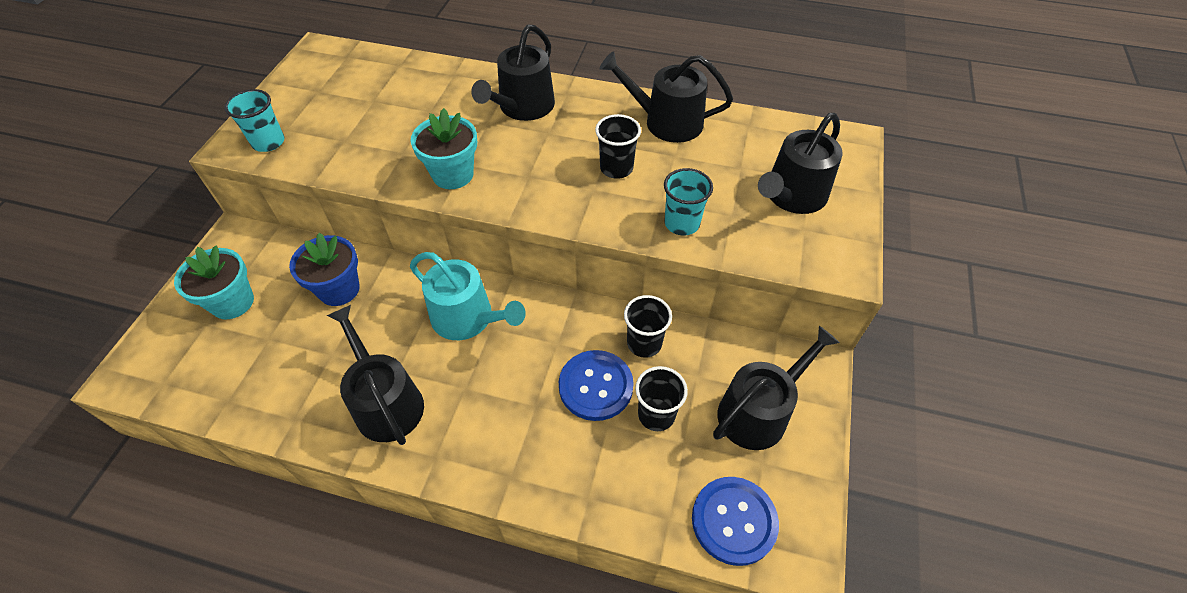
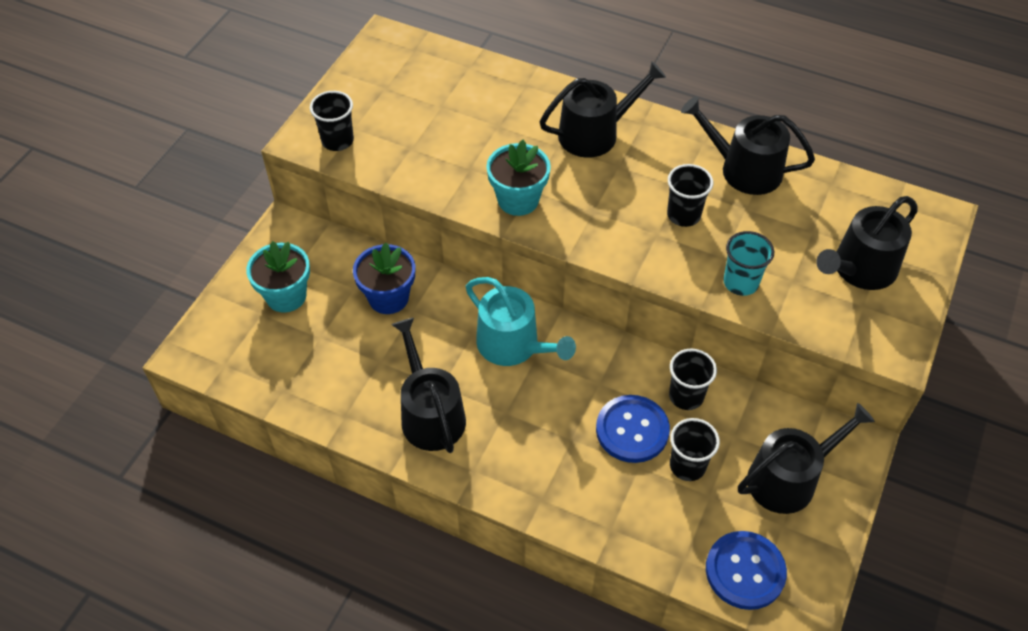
camera: 10 degrees right, 0 degrees up
turquoise cup [224,89,285,152] -> black cup [310,91,354,151]
black watering can [471,25,555,121] -> black watering can turned 150 degrees counterclockwise [540,61,666,158]

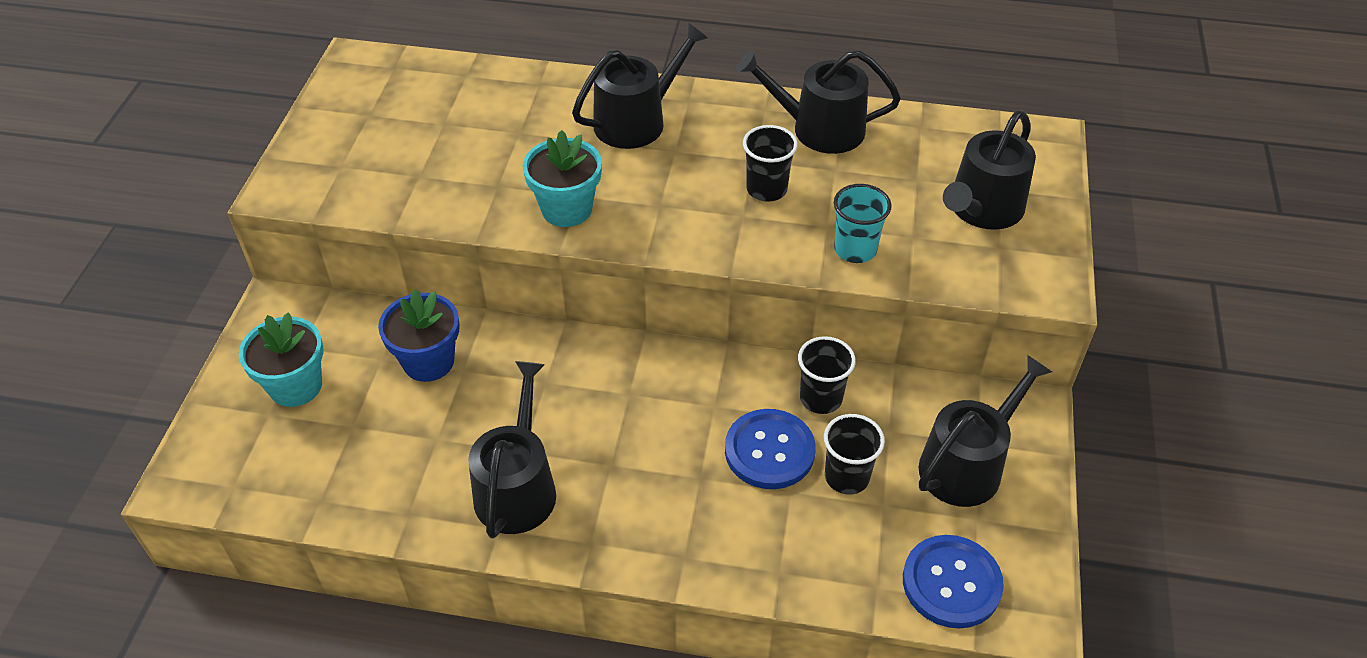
camera: 15 degrees left, 5 degrees down
black cup [310,91,354,151] -> none
black watering can [391,318,466,453] -> black watering can turned 45 degrees clockwise [468,361,556,538]
turquoise watering can [466,277,576,366] -> none

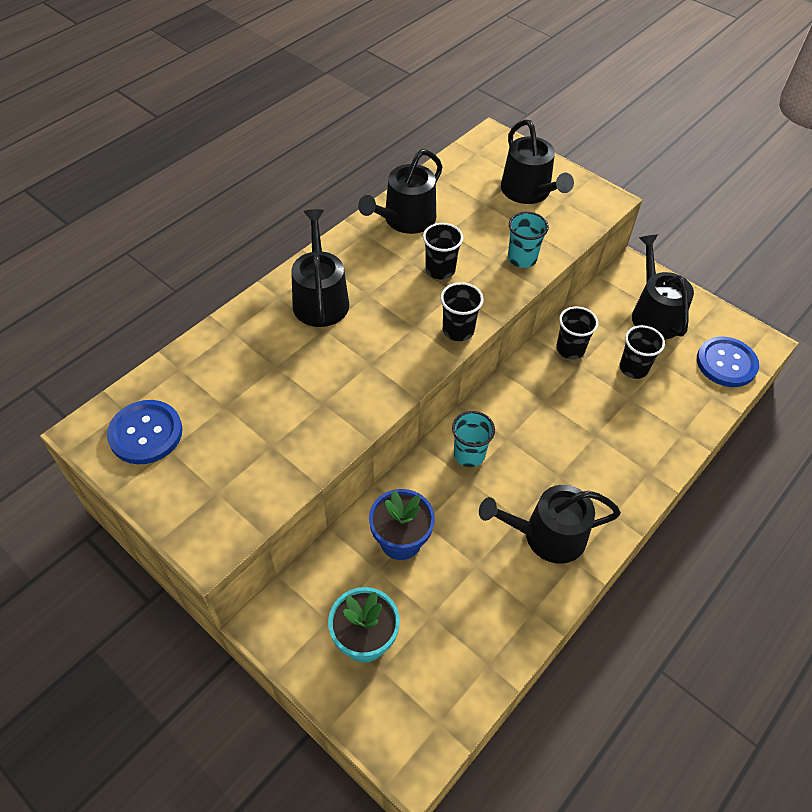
camera: 60 degrees left, 5 degrees up
black watering can [468,361,556,538] -> black watering can turned 45 degrees counterclockwise [479,485,621,564]
turquoise flower pot [523,130,602,227] -> none
blue button [725,409,816,489] -> blue button moved to [107,400,183,464]
none -> black cup [440,282,484,341]
none -> turquoise cup [452,411,495,467]

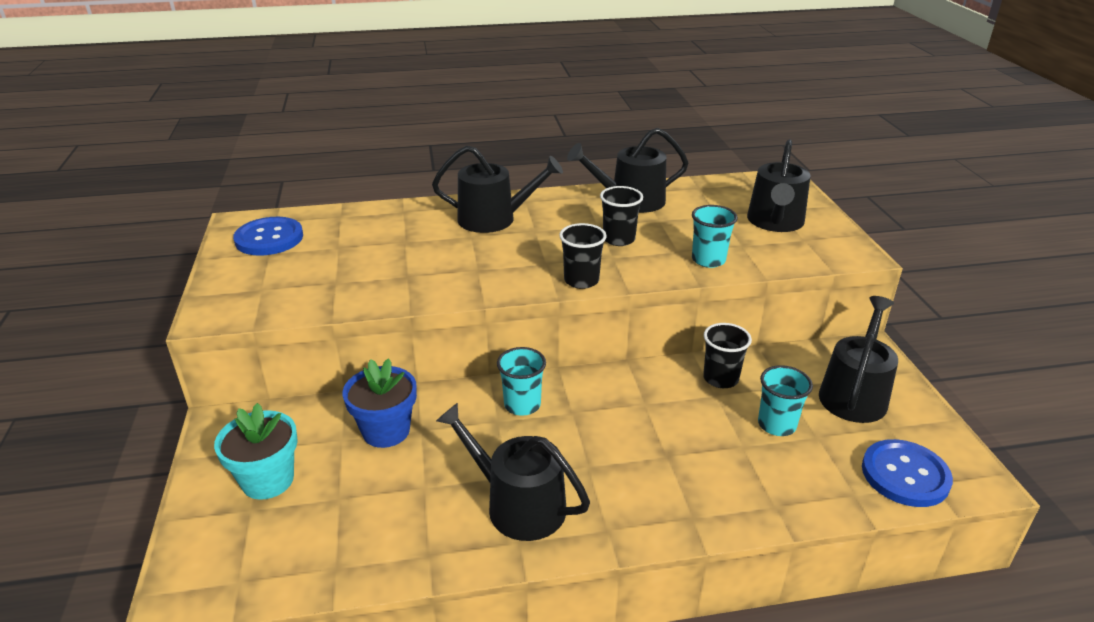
camera: 40 degrees right, 20 degrees down
black watering can [291,209,349,327] -> black watering can turned 60 degrees clockwise [432,145,563,233]
black cup [620,325,665,379] -> turquoise cup [758,365,813,436]

